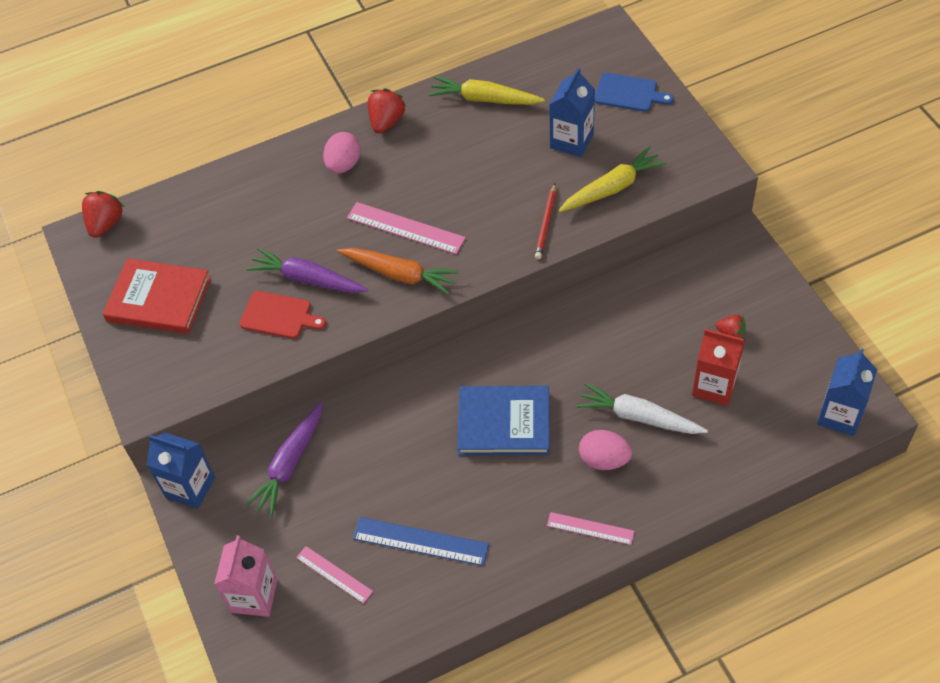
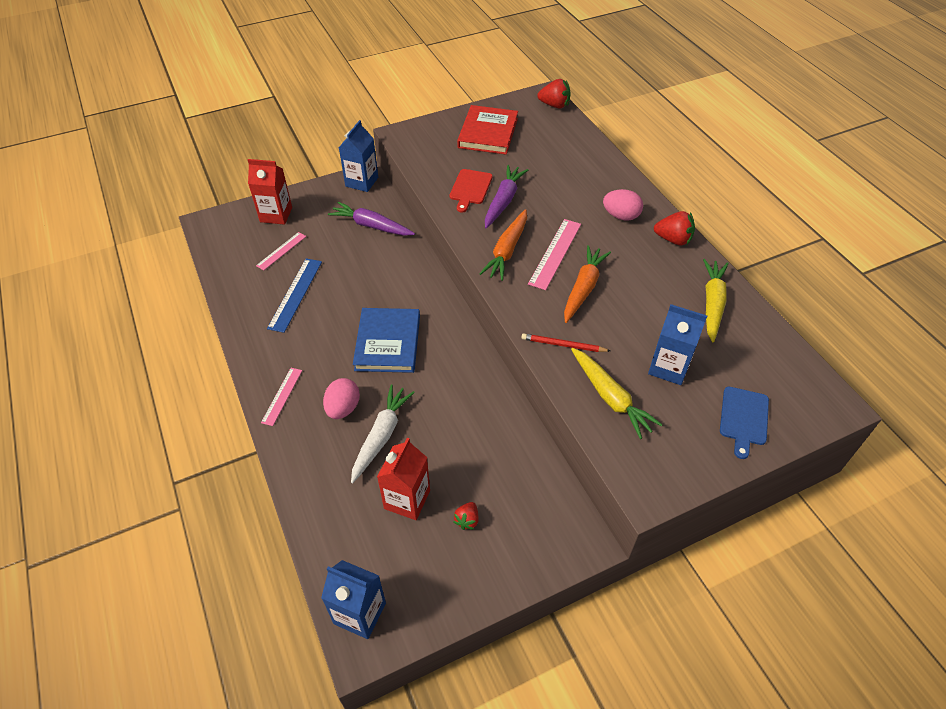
camera: 85 degrees right, 5 degrees down
pink carton [214,535,277,617] -> red carton [248,159,292,225]
none -> orange carrot [564,245,611,323]

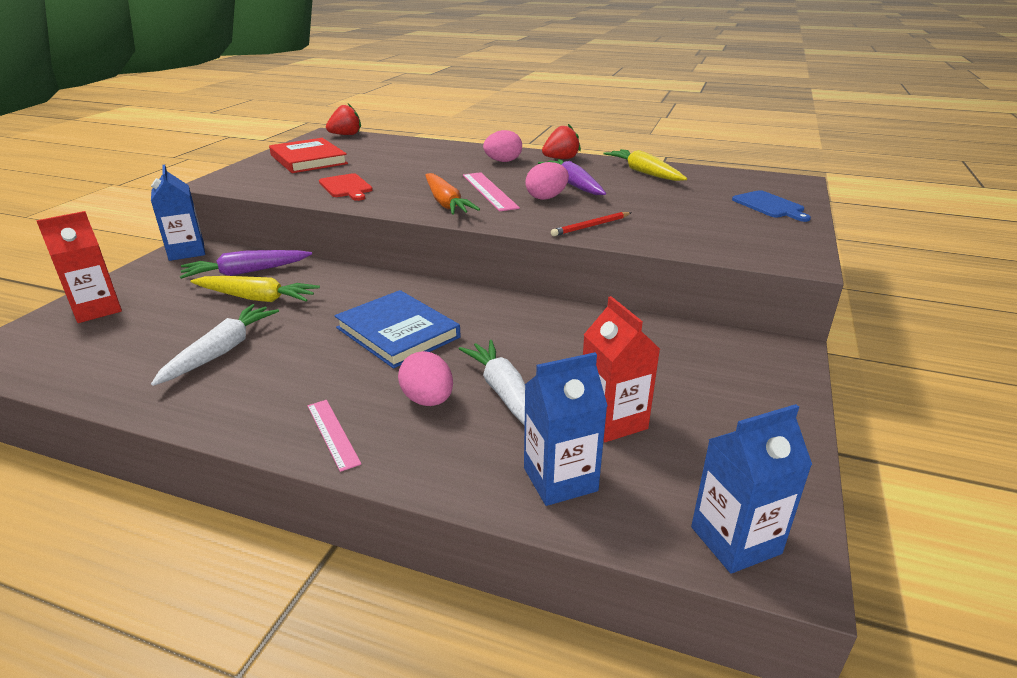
camera: 45 degrees left, 20 degrees down
pink ruler [256,232,306,270] -> none
blue ruler [267,258,322,333] -> white carrot [151,304,279,386]
red strawberry [454,502,479,530] -> none
purple carrot [485,165,528,228] -> purple carrot moved to [538,159,606,195]
orange carrot [564,245,611,323] -> pink egg [525,162,569,200]
yellow carrot [571,348,663,439] -> yellow carrot moved to [191,276,320,302]
blue carton [648,304,707,385] -> blue carton moved to [524,352,607,506]

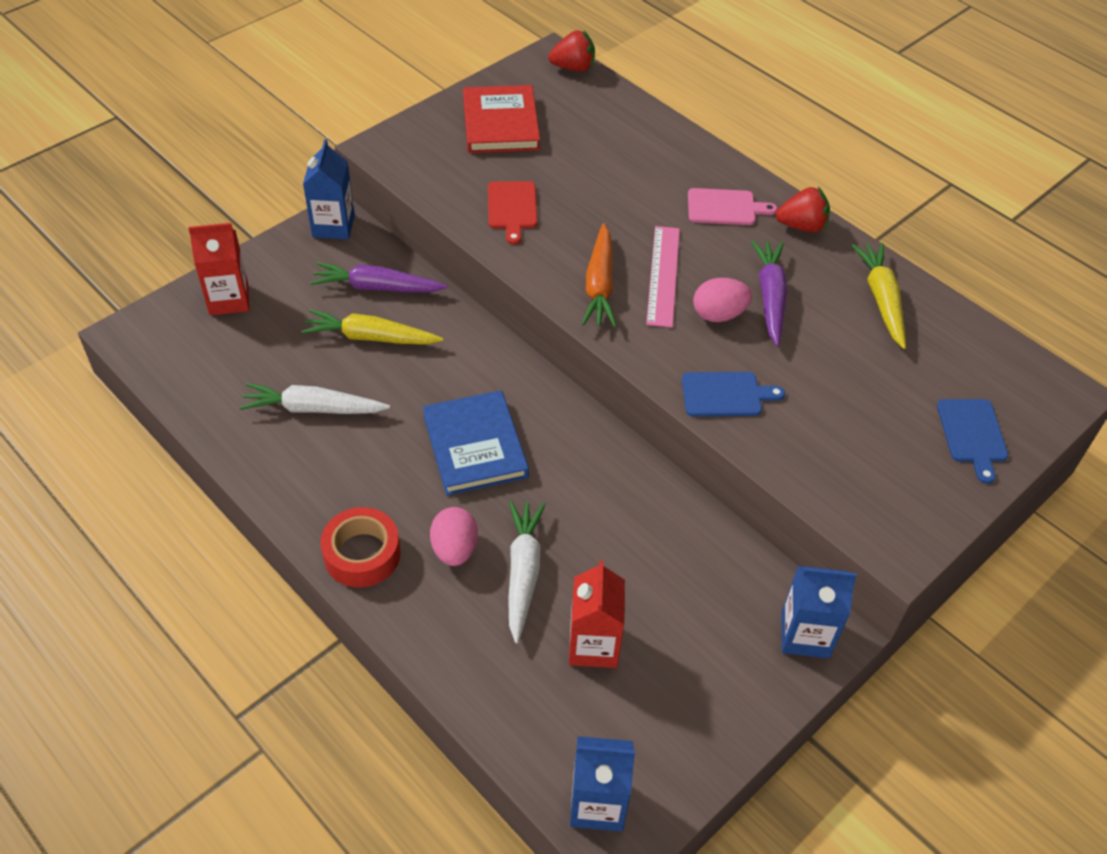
camera: 25 degrees right, 20 degrees up
white carrot [151,304,279,386] -> white carrot turned 135 degrees counterclockwise [239,383,390,414]
yellow carrot [191,276,320,302] -> yellow carrot turned 150 degrees clockwise [301,309,443,345]
pink ruler [307,400,361,472] -> red tape [320,507,401,588]
pink egg [483,130,522,162] -> pink cutting board [688,188,777,225]
blue carton [524,352,607,506] -> blue carton moved to [781,566,857,658]
red pencil [551,212,631,236] -> blue cutting board [682,372,785,417]

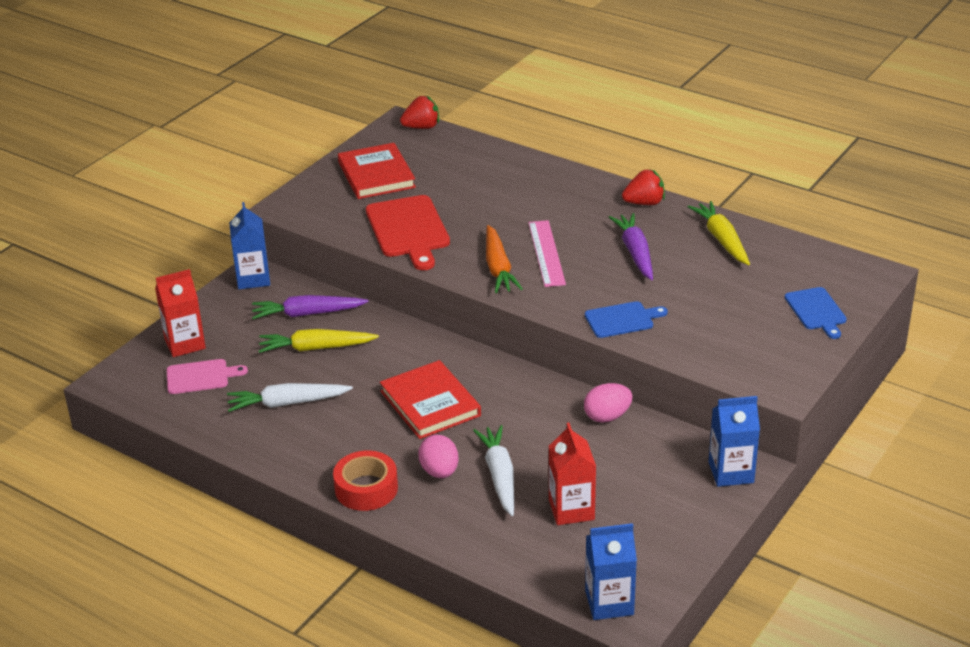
camera: 10 degrees left, 15 degrees down
blue book [423,390,529,496] -> red book [380,360,481,439]
red cutting board [488,181,537,244] -> red cutting board [366,195,450,270], size x1.68
pink cutting board [688,188,777,225] -> pink cutting board moved to [167,359,248,394]
pink egg [693,278,752,322] -> pink egg moved to [584,383,633,423]

